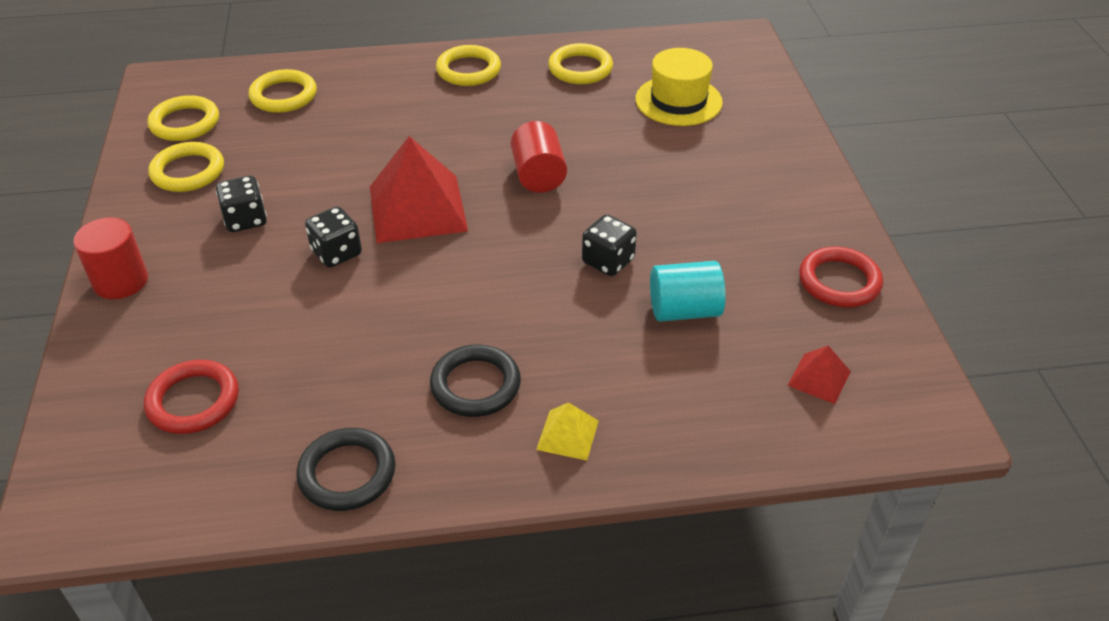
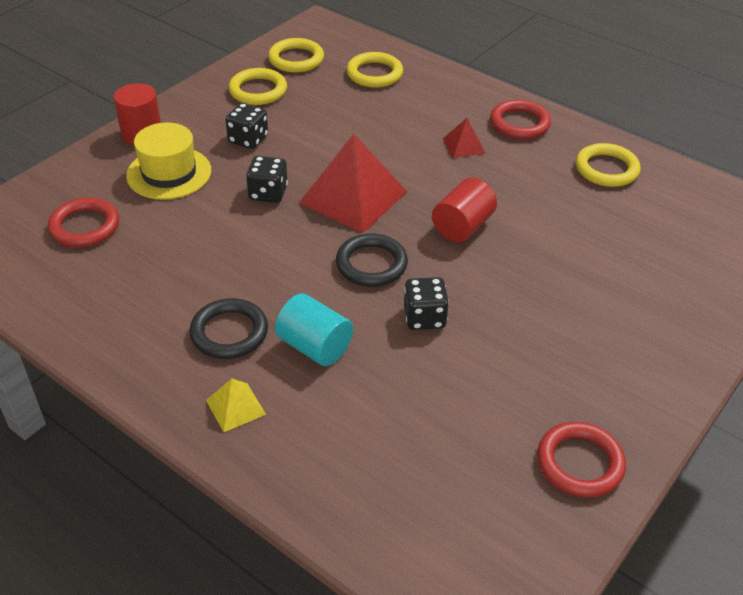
camera: 45 degrees right, 0 degrees up
black ring [296,428,396,511] -> black ring moved to [336,234,408,287]
yellow ring [436,45,501,86] -> red ring [490,100,551,139]
yellow hat [635,48,723,126] -> yellow hat moved to [126,122,211,200]
turquoise cylinder [650,261,726,322] -> turquoise cylinder moved to [275,293,353,366]
red pyramid [787,346,851,404] -> red pyramid moved to [443,118,486,158]

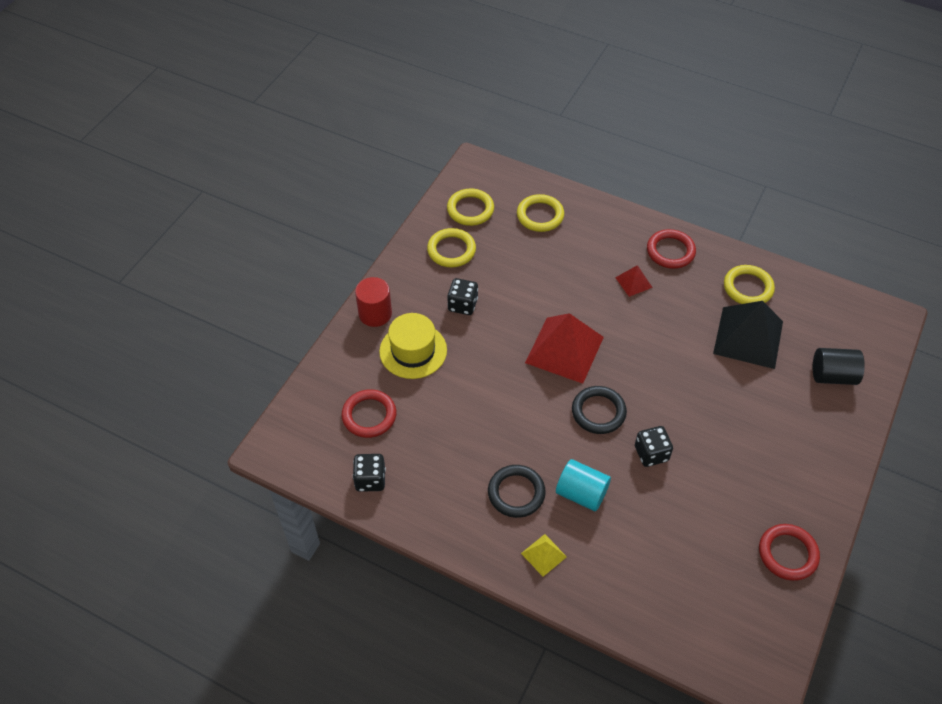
camera: 10 degrees left, 10 degrees up
black dice [246,156,288,203] -> black dice moved to [353,454,386,492]
red cylinder [432,178,497,243] -> none
none -> black pyramid [713,301,783,369]
none -> black cylinder [813,348,865,385]

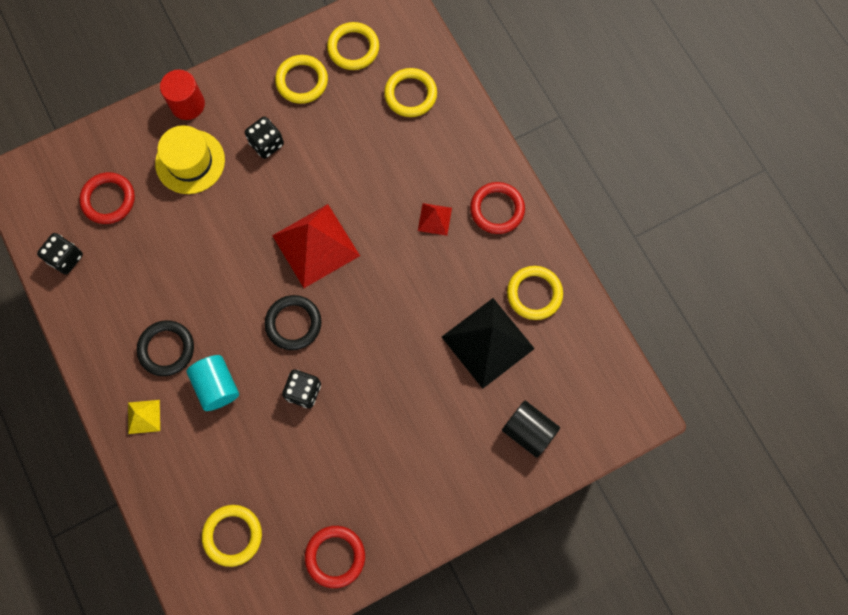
camera: 35 degrees right, 20 degrees up
none -> yellow ring [202,505,262,567]

